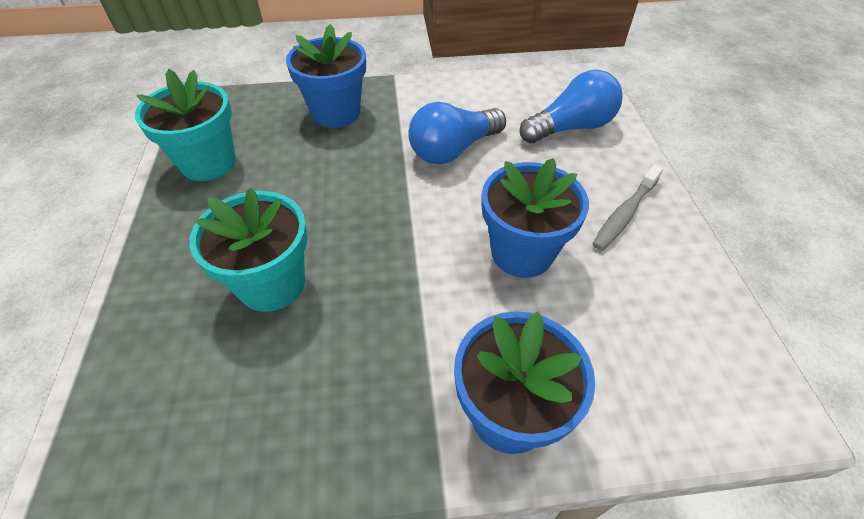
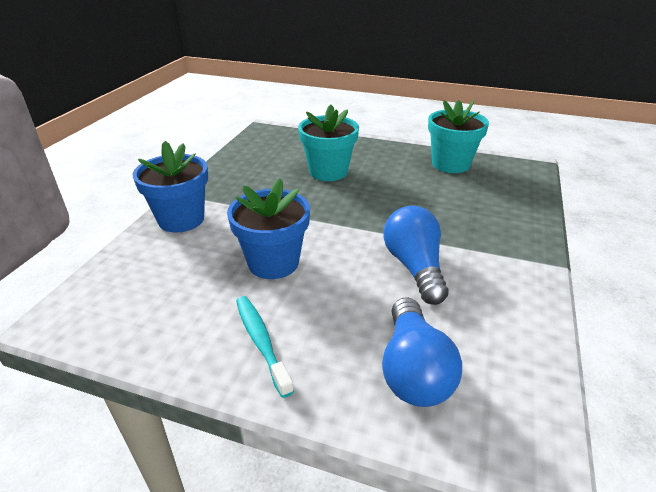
camera: 115 degrees right, 15 degrees down
blue flower pot [286,24,366,128] -> none
grey toothbrush [593,164,664,251] -> turquoise toothbrush [236,296,294,398]

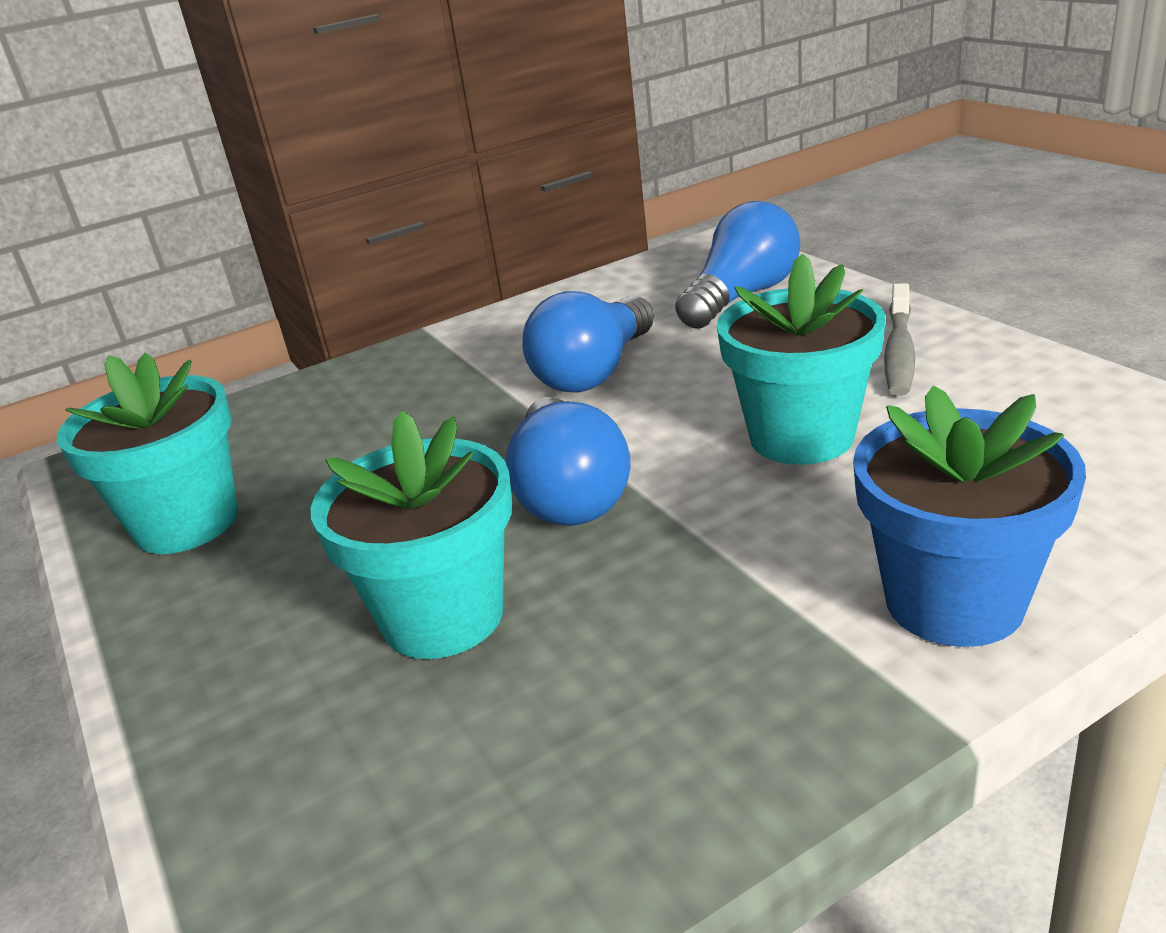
camera: 135 degrees left, 5 degrees down
blue flower pot [227,179,310,279] -> turquoise flower pot [717,253,885,465]
turquoise toothbrush [236,296,294,398] -> grey toothbrush [884,283,915,396]
none -> blue light bulb [505,397,631,526]

